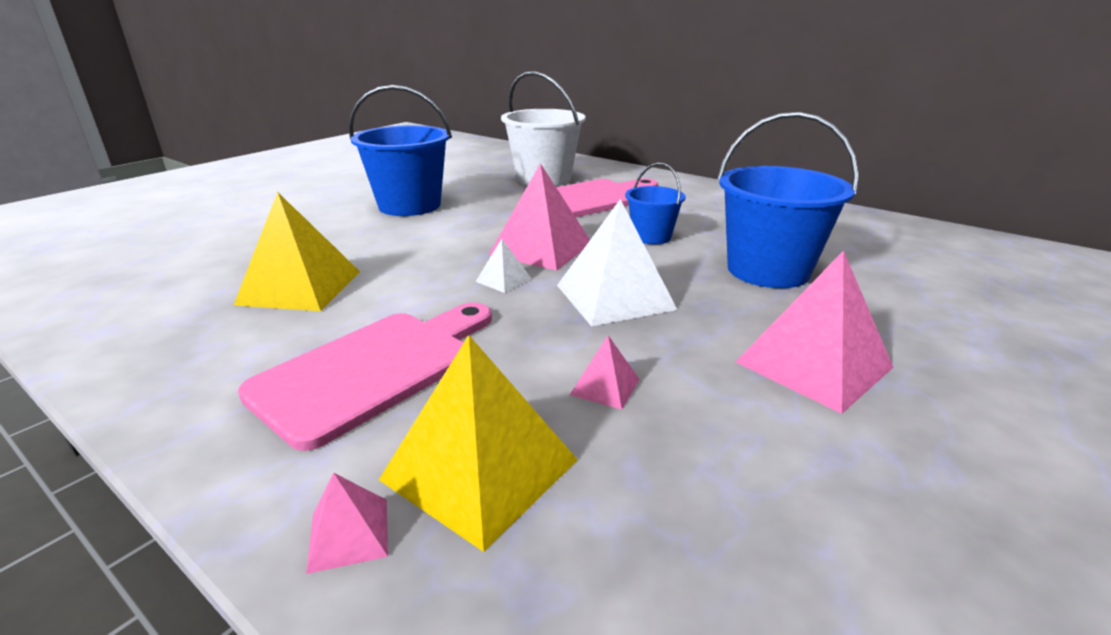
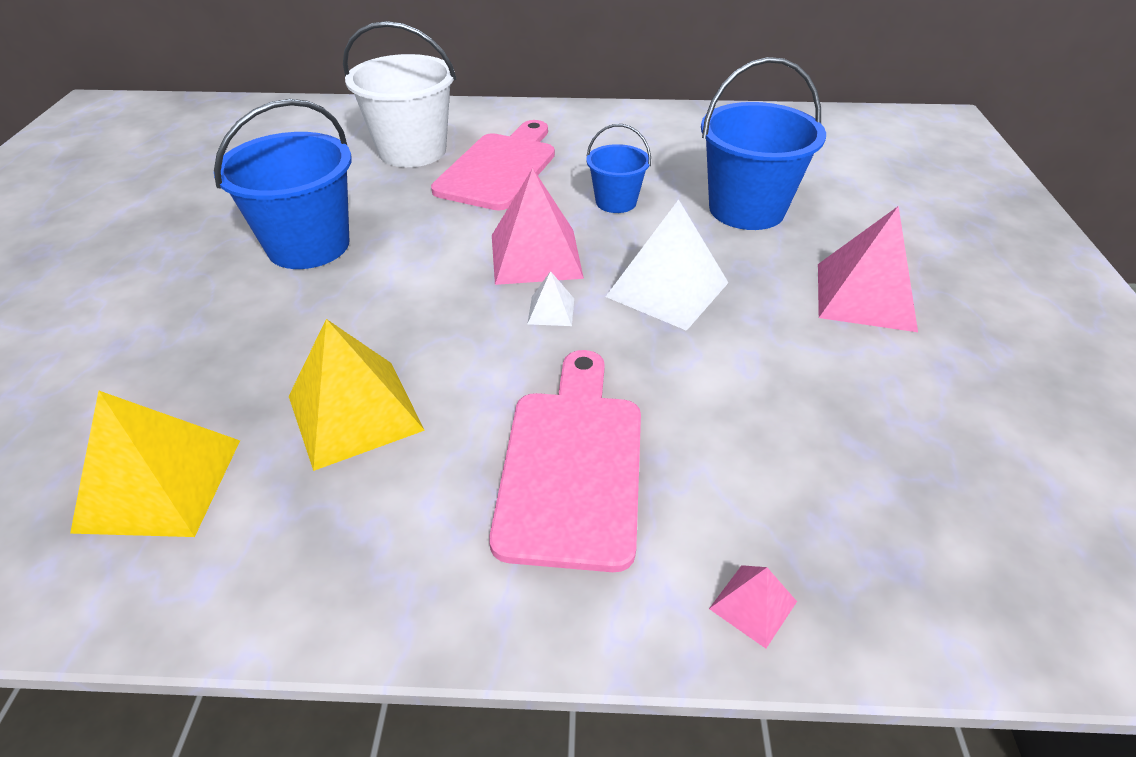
camera: 35 degrees left, 15 degrees up
yellow pyramid [379,335,578,552] -> yellow pyramid moved to [70,391,240,537]
pink pyramid [570,335,640,410] -> none

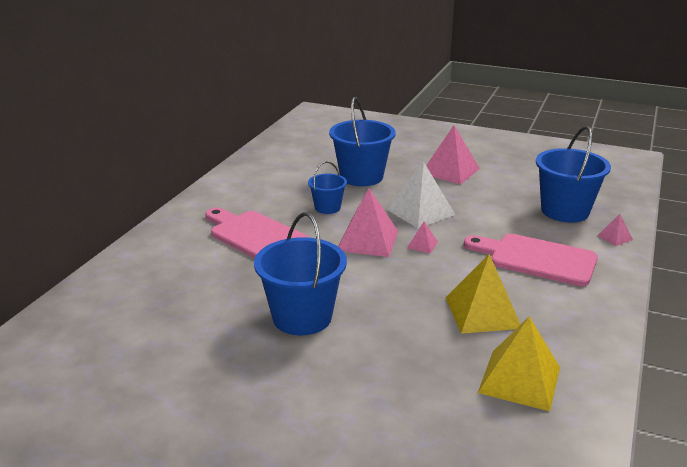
camera: 70 degrees left, 15 degrees down
white bucket [343,21,456,167] -> none
white pyramid [527,271,574,326] -> pink pyramid [407,221,438,254]
none -> blue bucket [536,126,611,222]

